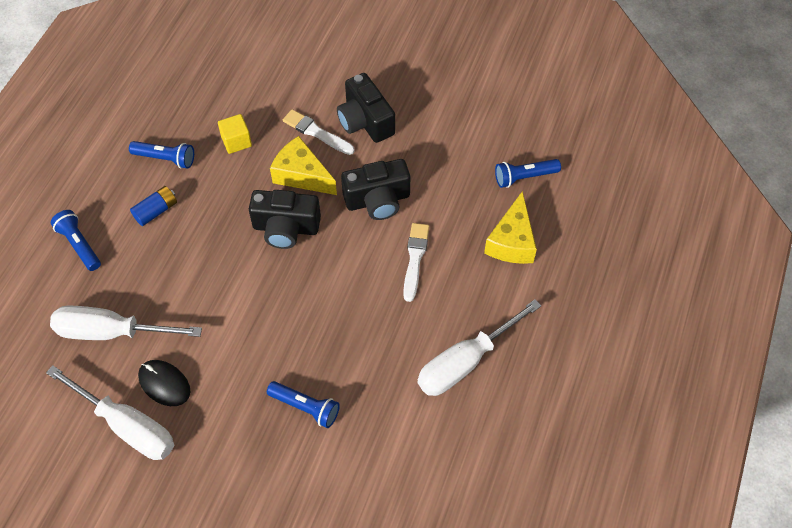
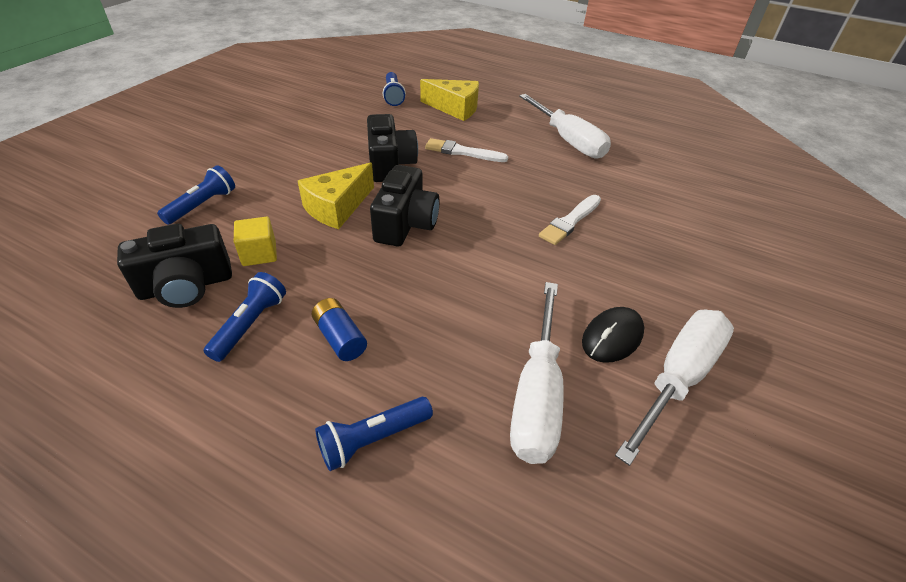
camera: 85 degrees left, 15 degrees down
blue flashlight [267,381,340,428] -> blue flashlight moved to [157,165,235,225]
white brush [283,109,355,155] -> white brush moved to [539,195,601,245]
black camera [337,73,395,143] -> black camera moved to [117,224,232,308]

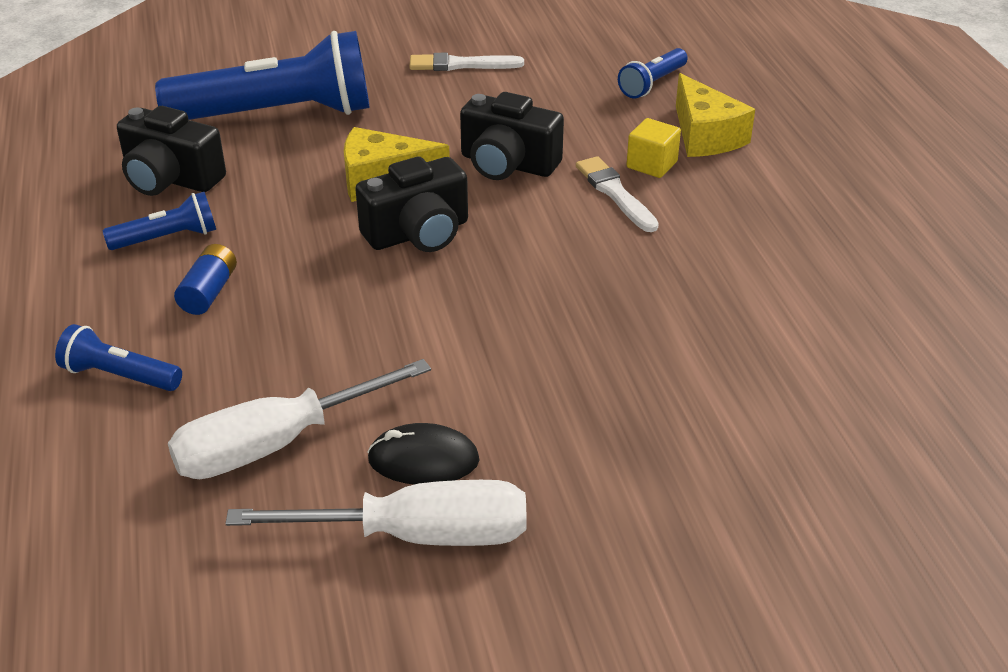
camera: 50 degrees right, 5 degrees down
blue flashlight [157,165,235,225] -> blue flashlight [155,31,370,120], size x2.19
yellow cube [234,217,277,266] -> yellow cube moved to [627,118,681,178]
black camera [367,114,418,182] -> black camera turned 75 degrees clockwise [460,92,564,180]
white screwdriver [519,94,611,159] -> none
white brush [539,195,601,245] -> white brush moved to [410,53,524,71]

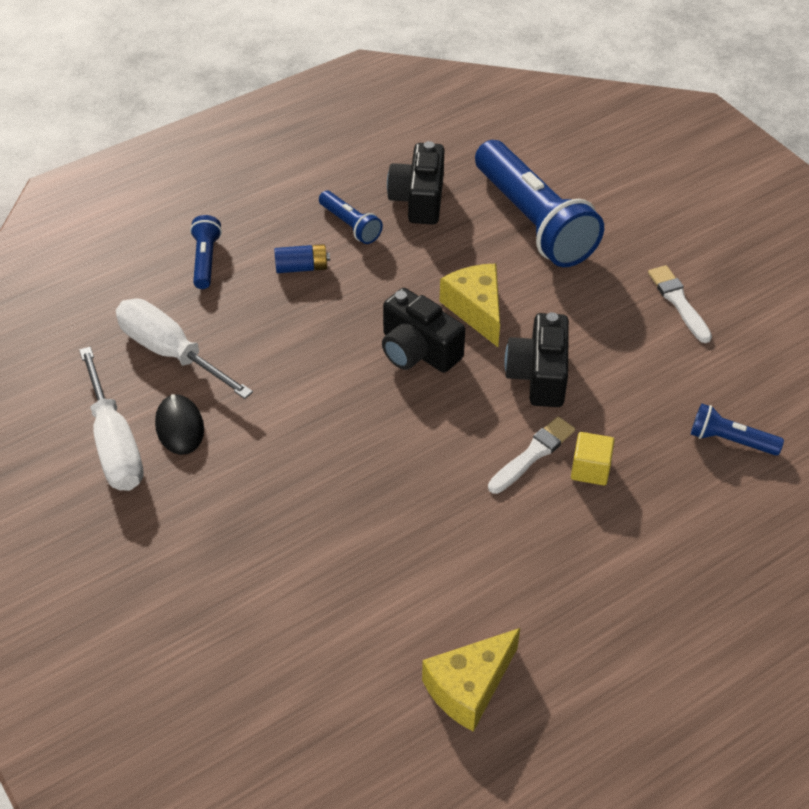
camera: 70 degrees right, 10 degrees up
yellow cheese [676,73,755,157] -> yellow cheese moved to [422,628,520,732]

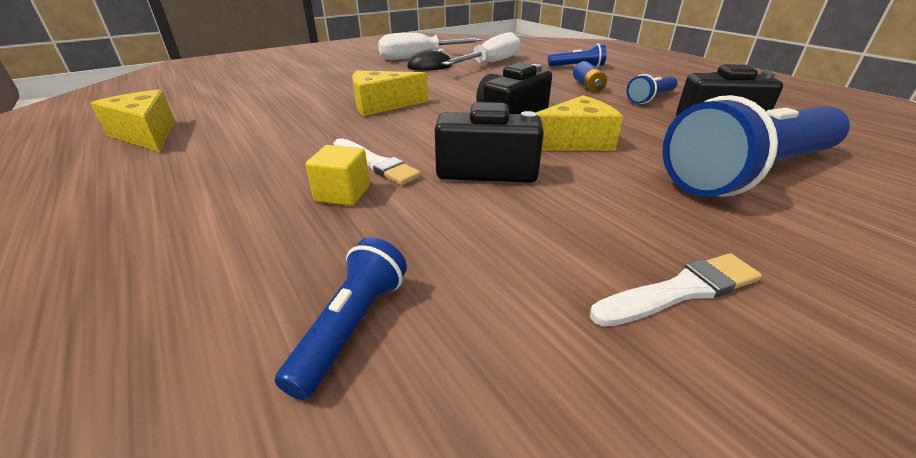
camera: 90 degrees right, 15 degrees down
none -> yellow cheese [352,70,428,116]

